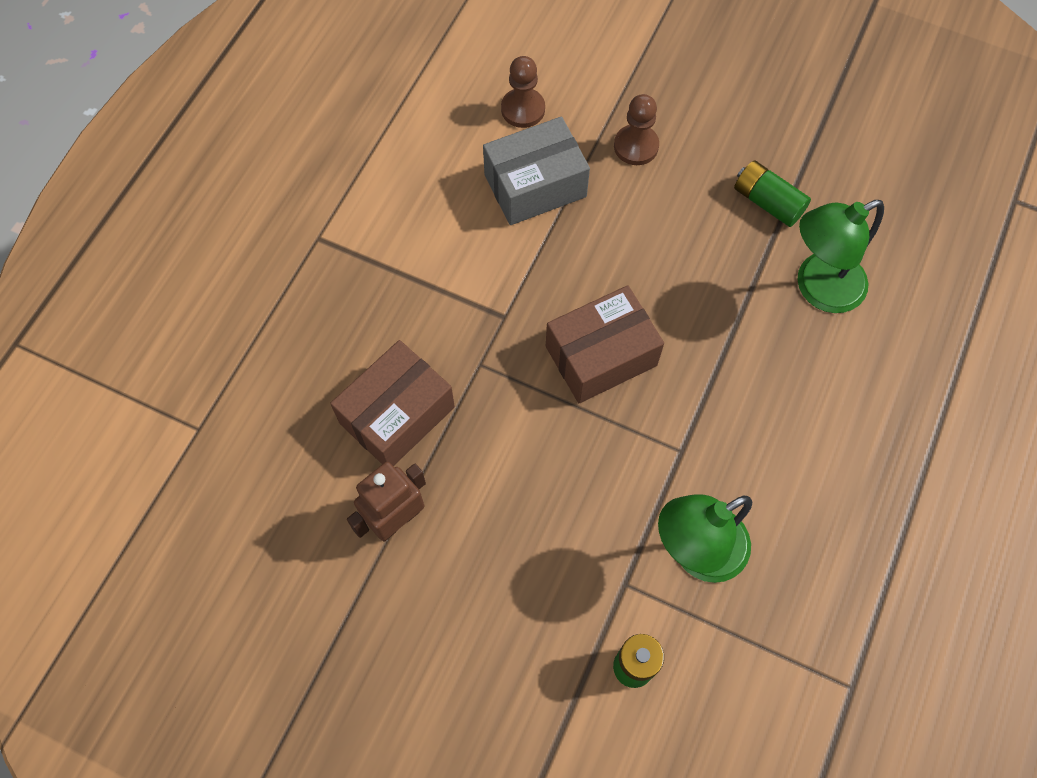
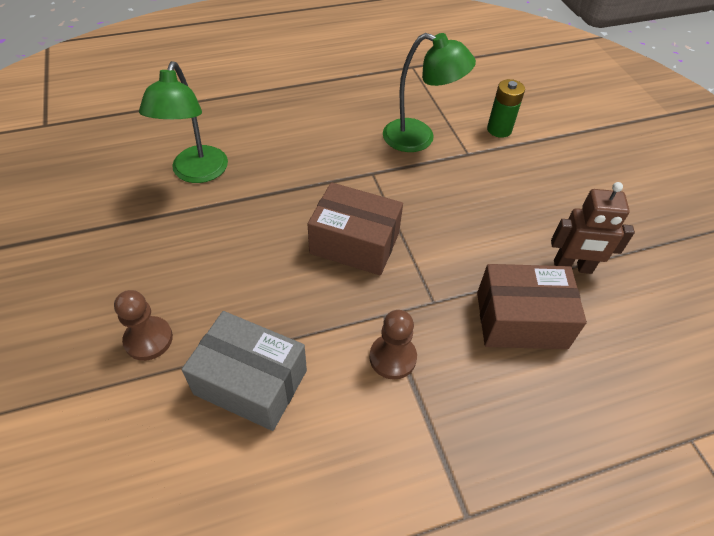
camera: 135 degrees left, 15 degrees down
brown pawn [501,56,545,128] -> brown pawn moved to [369,310,417,379]
green battery [734,160,811,227] -> none
green lamp [797,200,884,313] -> green lamp turned 75 degrees clockwise [139,61,228,183]

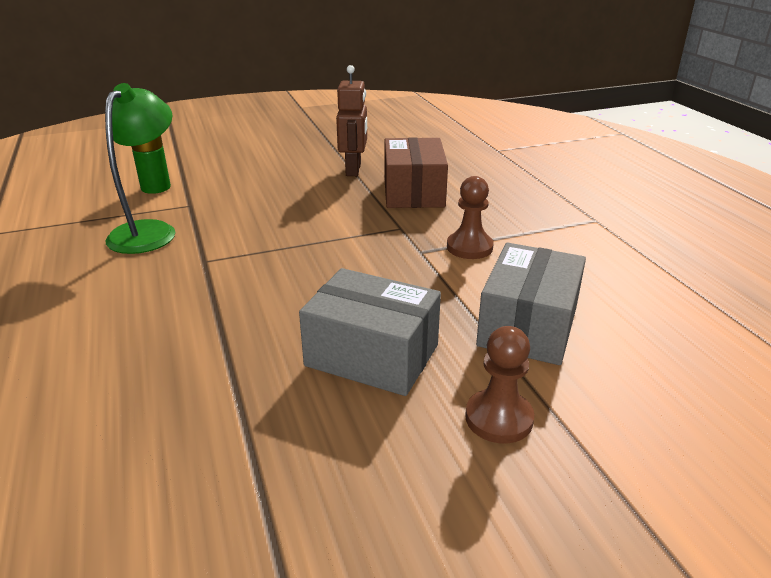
camera: 90 degrees left, 20 degrees down
green lamp [139,61,228,183] -> none
brown box [308,182,403,275] -> none
none -> grey box [299,268,441,396]

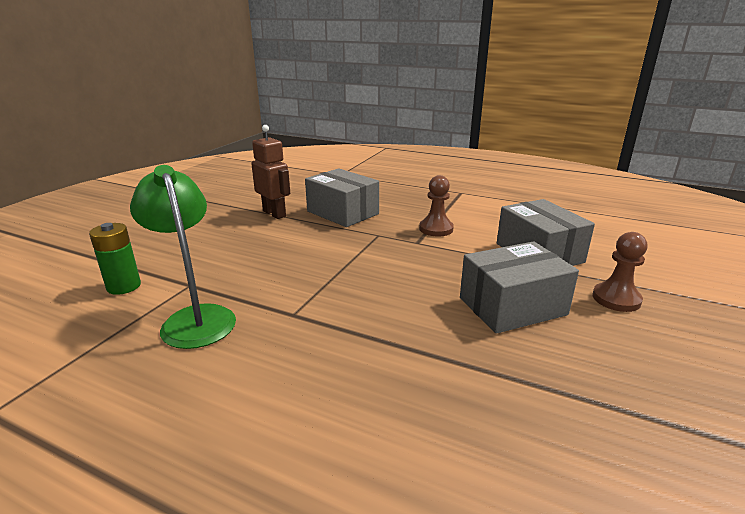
camera: 45 degrees left, 5 degrees down
brown box [384,137,448,208] -> grey box [305,168,379,227]

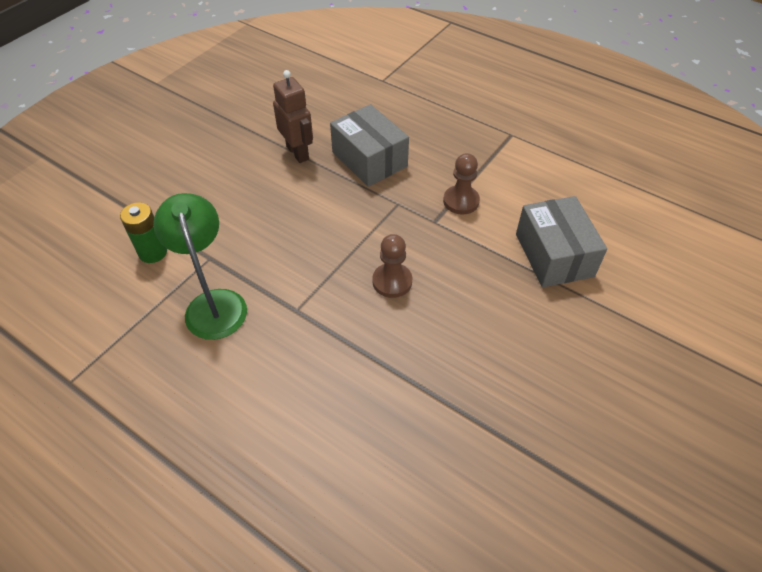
camera: 10 degrees right, 25 degrees up
grey box [460,241,579,333] -> none
brown pawn [593,232,648,312] -> brown pawn moved to [372,234,412,298]

